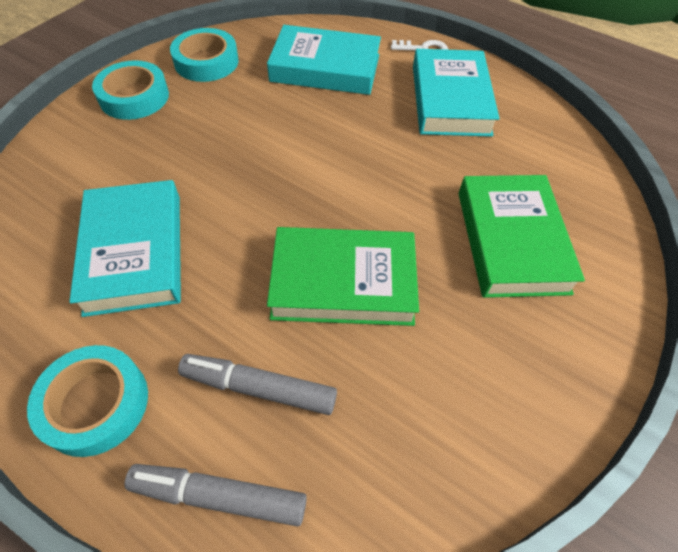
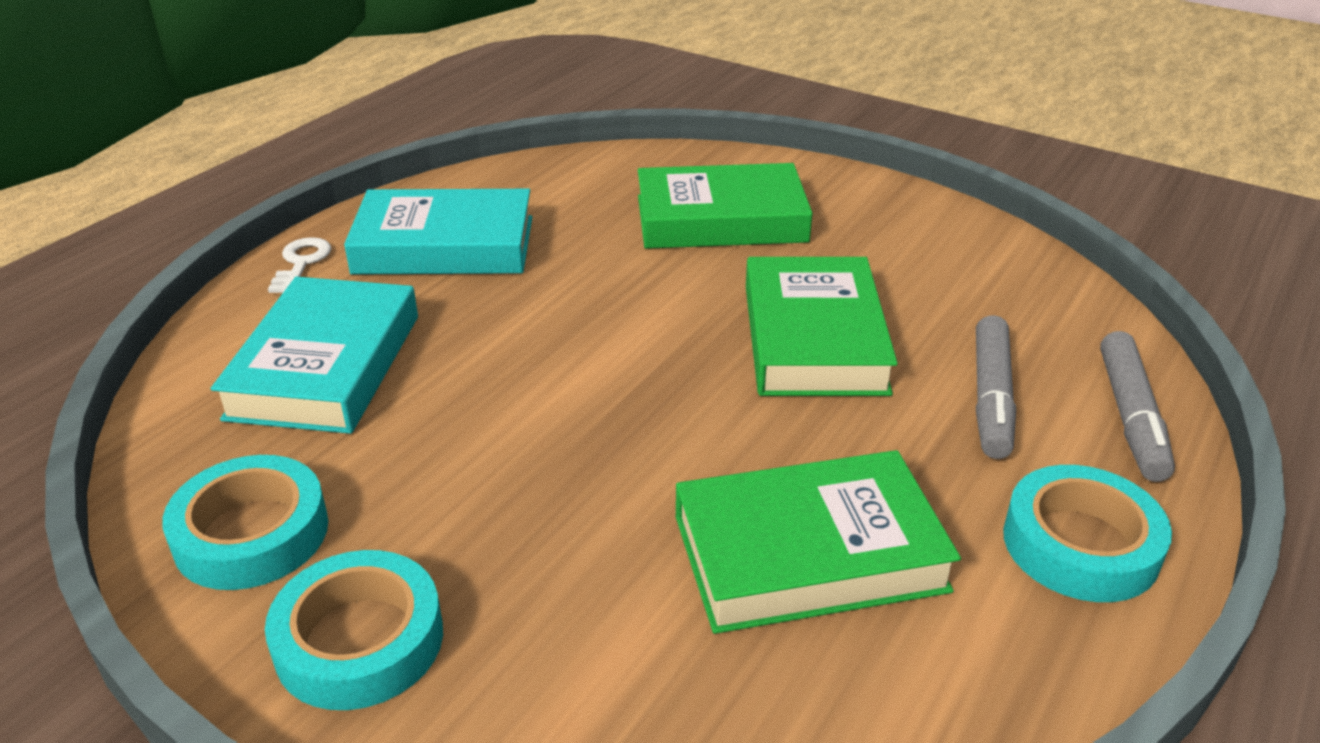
camera: 90 degrees left, 20 degrees down
turquoise book [69,180,181,317] -> green book [676,450,961,634]

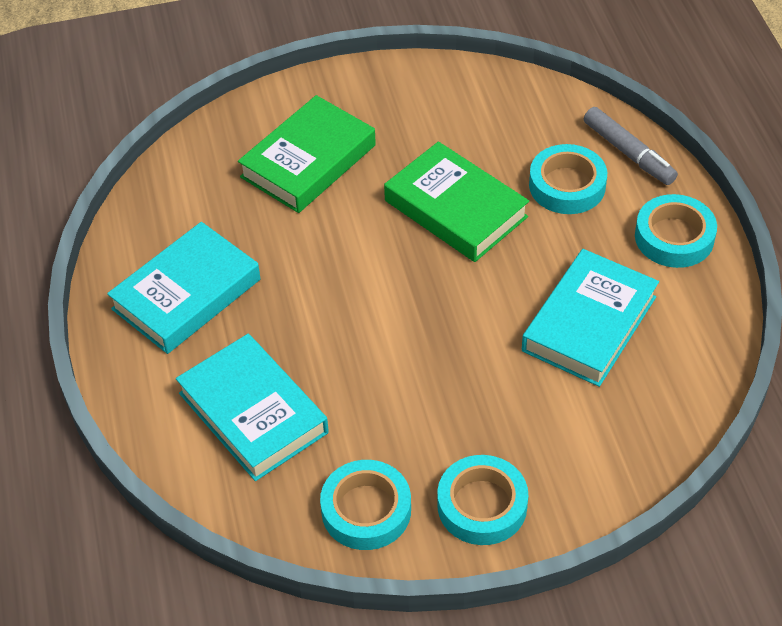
camera: 45 degrees left, 15 degrees up
white key [268,237,332,293] -> none
green book [676,450,961,634] -> turquoise book [522,249,659,387]
grey marker [976,315,1016,459] -> turquoise tape [529,144,607,214]

